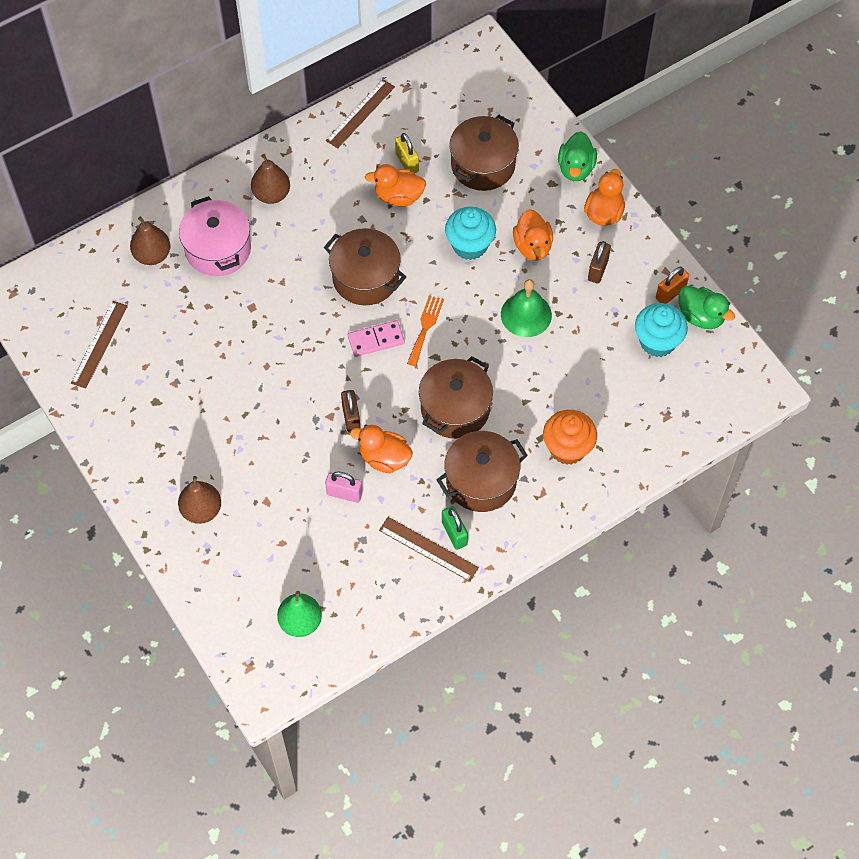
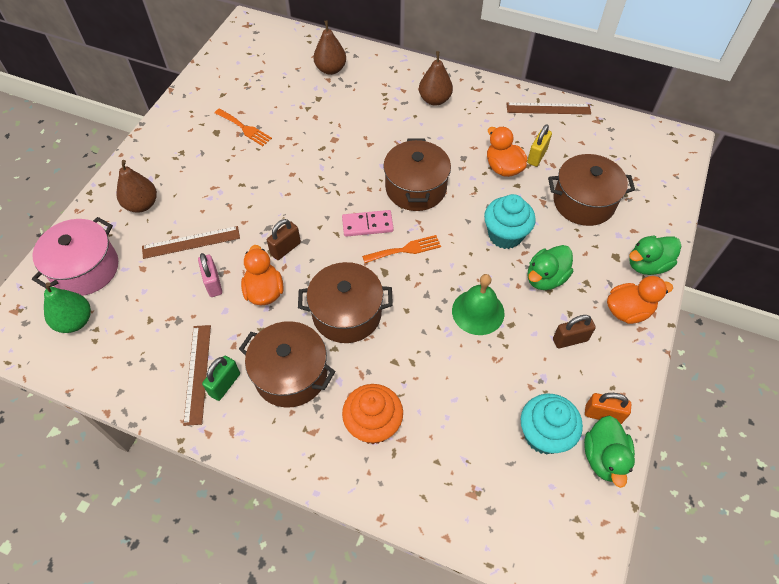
camera: 55 degrees right, 5 degrees down
brown ruler [71,301,128,389] -> brown ruler moved to [142,226,240,259]
pink pot [179,196,251,276] -> pink pot moved to [32,217,118,296]
pink domino [348,320,405,357] -> pink domino turned 45 degrees counterclockwise [342,210,394,237]
orange duck [513,209,553,261] -> green duck [528,245,573,290]
none -> orange fork [215,108,272,146]

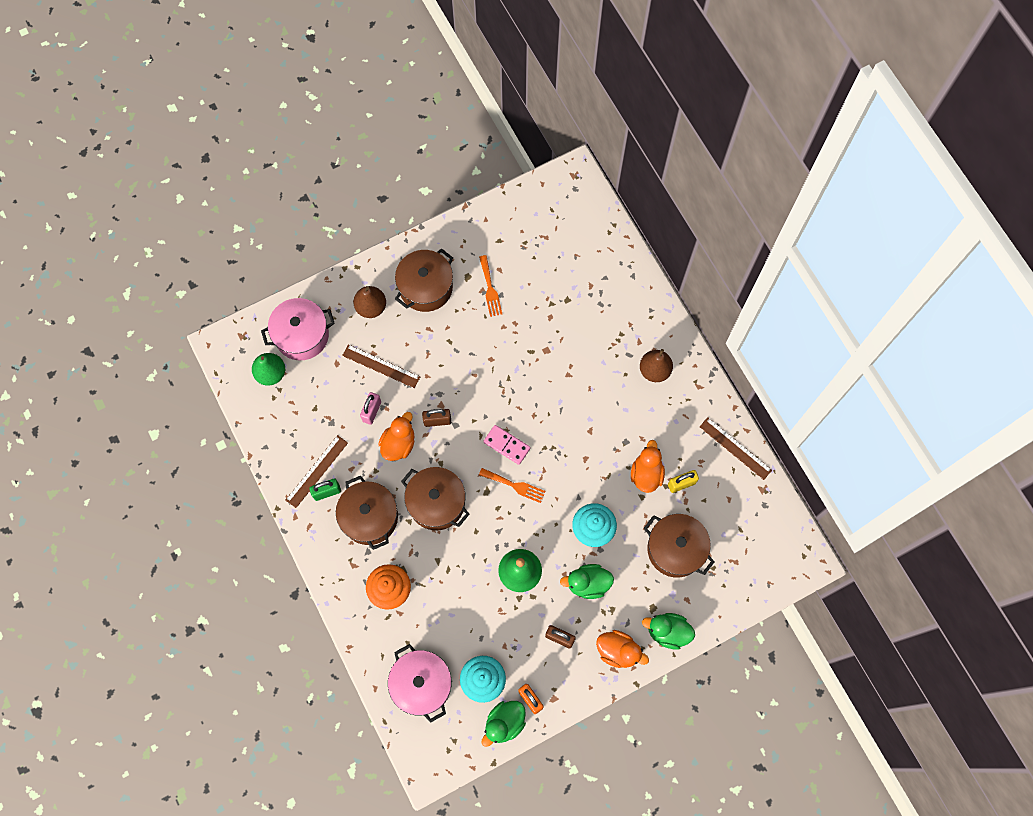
camera: 40 degrees right, 15 degrees up
brown pear [314,20,346,75] -> none
brown pot [383,139,451,211] -> brown pot moved to [395,248,453,312]
none -> pink pot [388,644,452,723]

